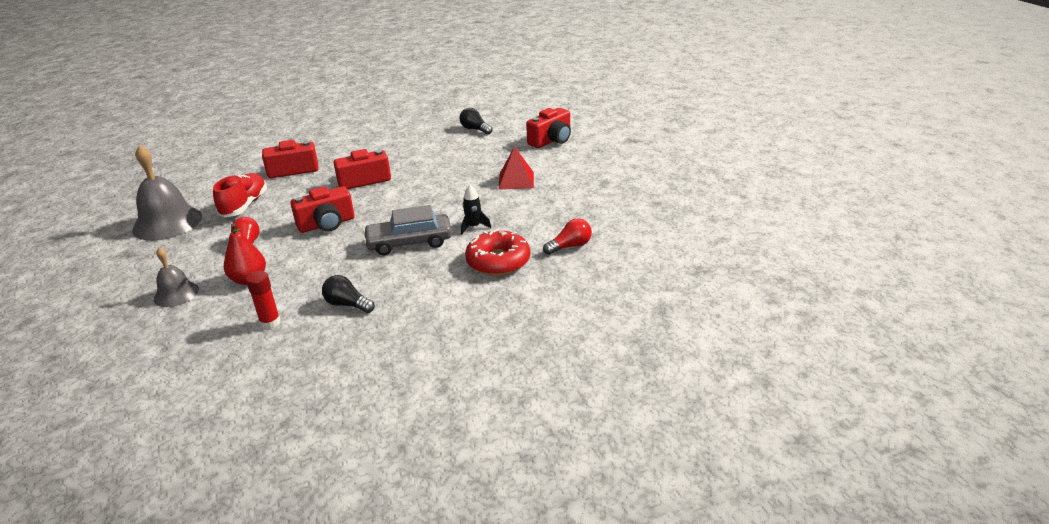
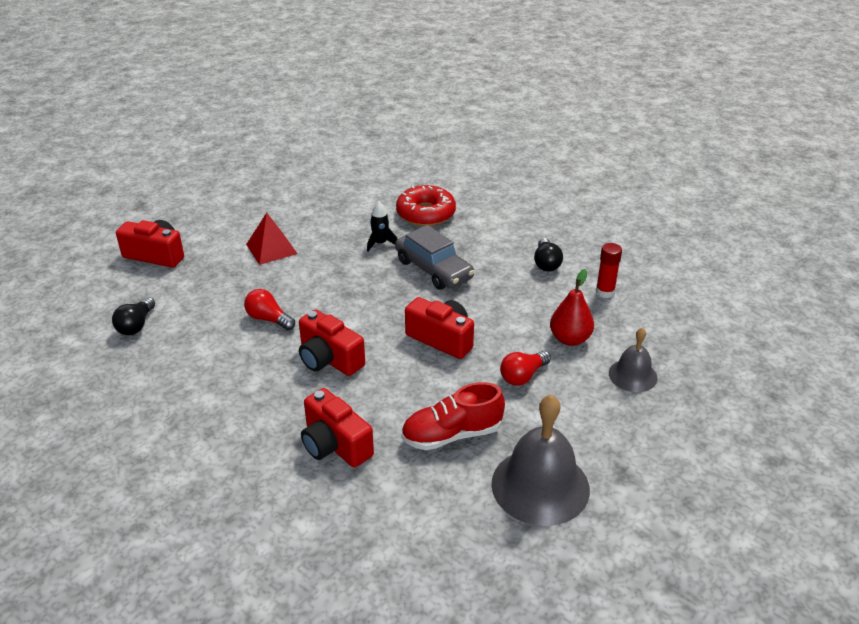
camera: 120 degrees left, 5 degrees up
red light bulb [543,218,592,255] -> red light bulb moved to [244,289,295,330]

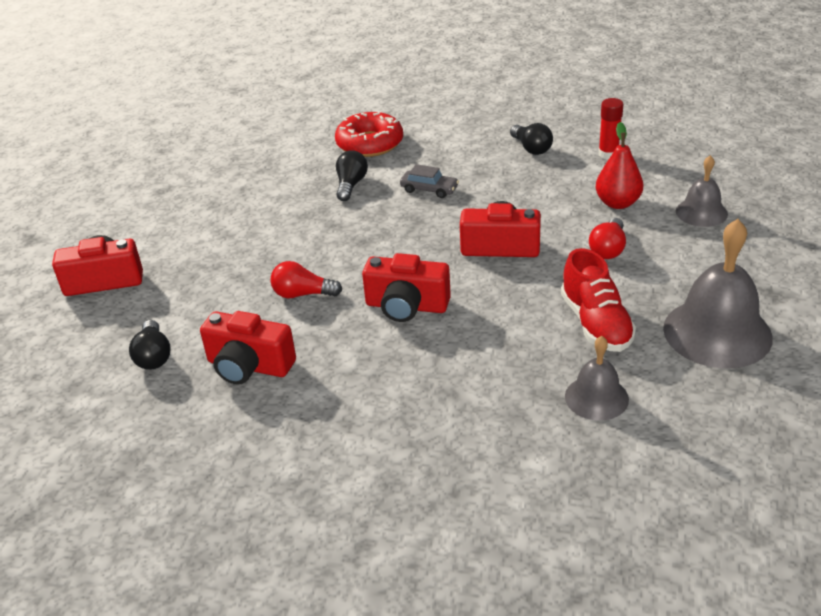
camera: 25 degrees left, 0 degrees up
red pyramid [246,213,298,265] -> none
red camera [301,388,374,468] -> red camera moved to [200,311,296,385]
black rocket [367,201,397,252] -> black light bulb [336,150,368,201]
grey car [395,225,475,290] -> grey car [400,164,459,198], size x0.56
red shoe [401,382,505,450] -> red shoe turned 60 degrees counterclockwise [561,248,636,352]
none -> grey bell [565,336,629,421]

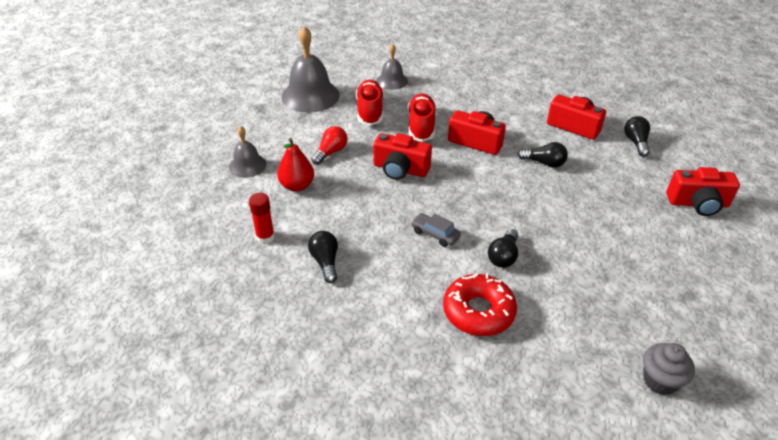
camera: 170 degrees left, 5 degrees up
red light bulb [270,261,342,298] -> black light bulb [518,142,568,168]
none -> red shoe [407,93,436,142]
none -> grey cupcake [643,343,695,395]

